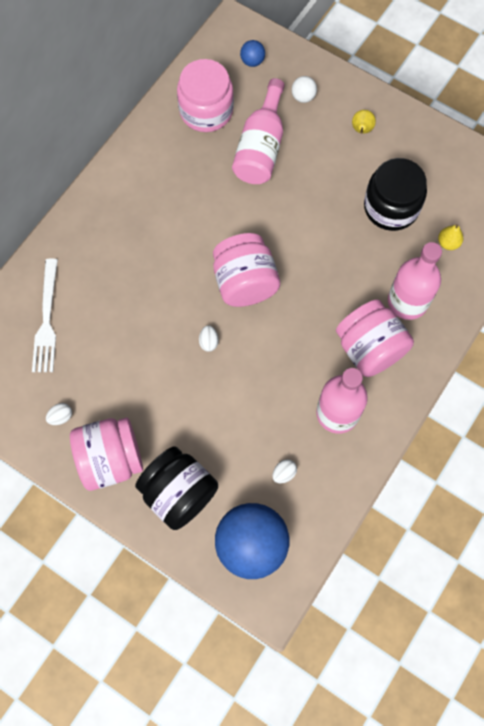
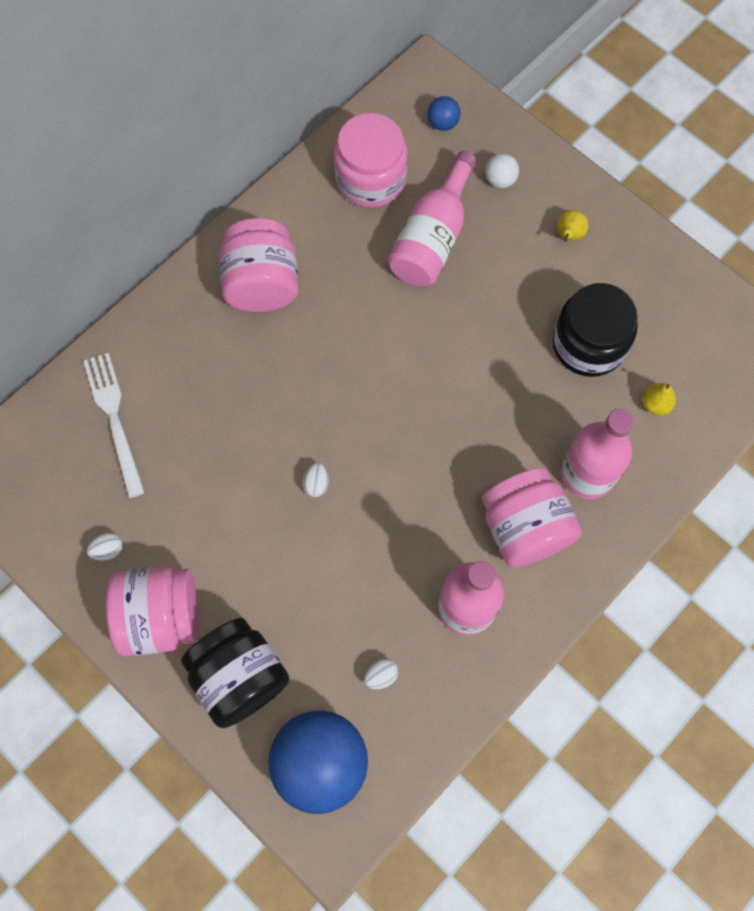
camera: 10 degrees right, 0 degrees up
white fork [32,259,58,372] -> white fork turned 150 degrees clockwise [83,353,145,498]
pink jar [213,233,280,307] -> pink jar moved to [219,218,299,312]

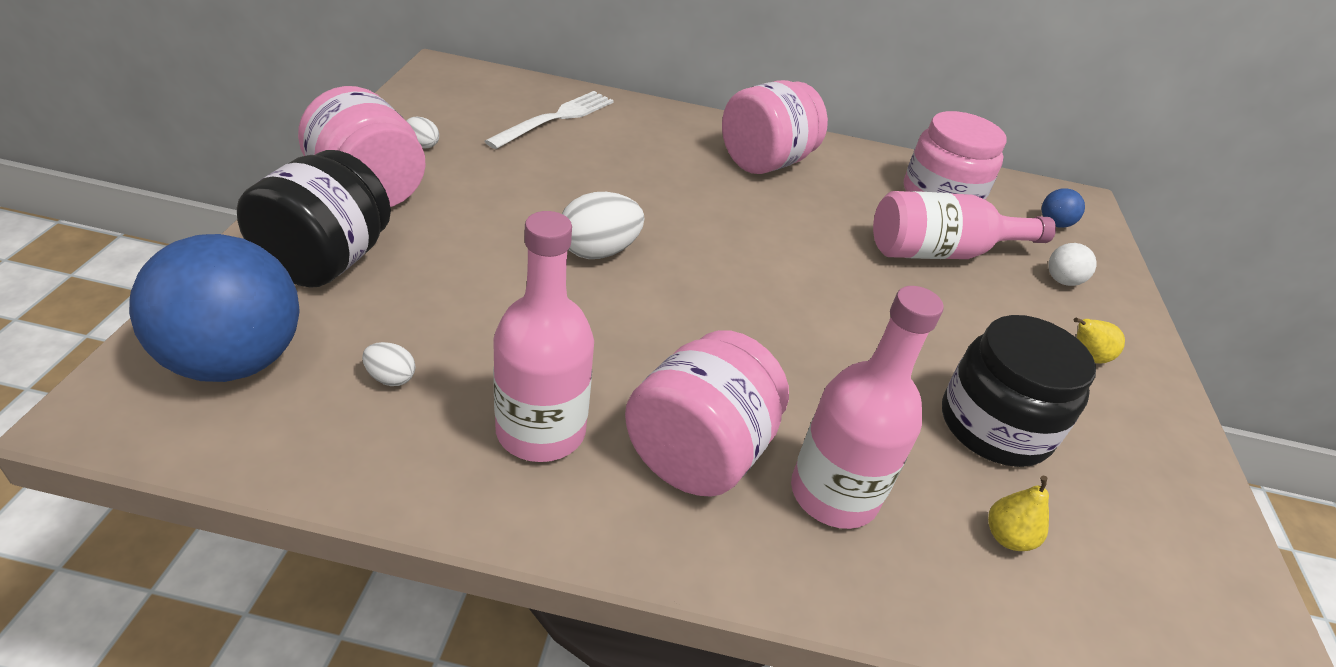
camera: 50 degrees right, 30 degrees down
white egg [302,463,329,497] -> white egg [562,192,644,259], size x1.98

